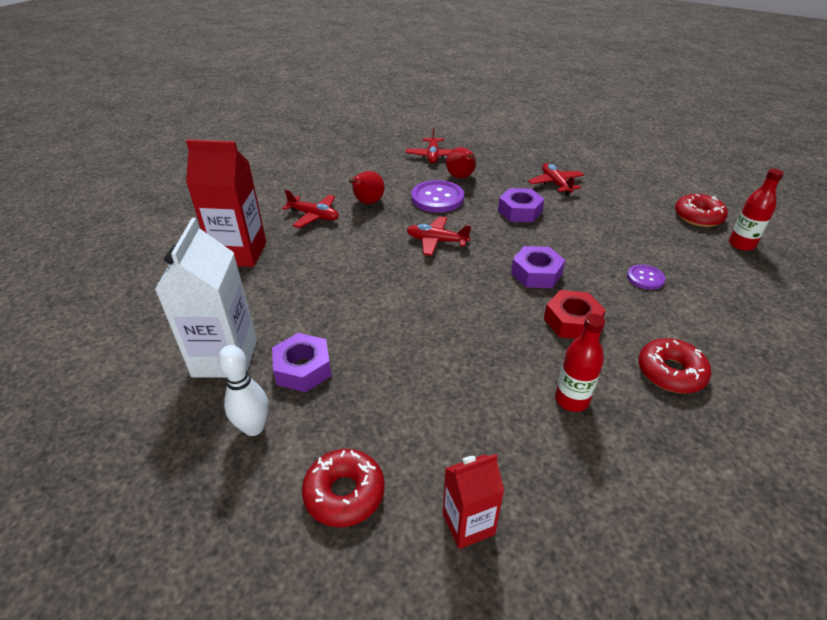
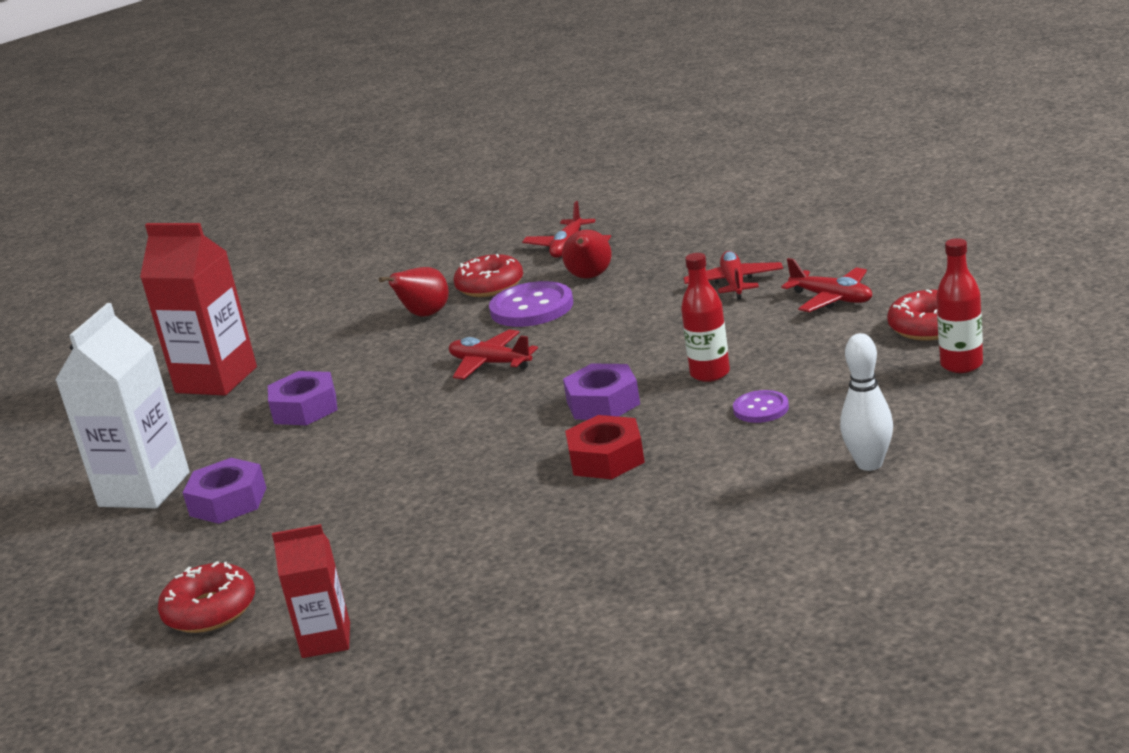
camera: 20 degrees right, 15 degrees down
white bowling pin [218,345,269,436] -> white bowling pin moved to [840,333,893,471]
red plane [282,190,339,228] -> red plane moved to [781,258,872,312]
purple nut [498,188,544,222] -> purple nut moved to [268,371,338,425]
red bottle [555,314,605,412] -> red bottle moved to [681,253,730,382]
red donut [639,338,711,393] -> red donut moved to [453,254,523,297]

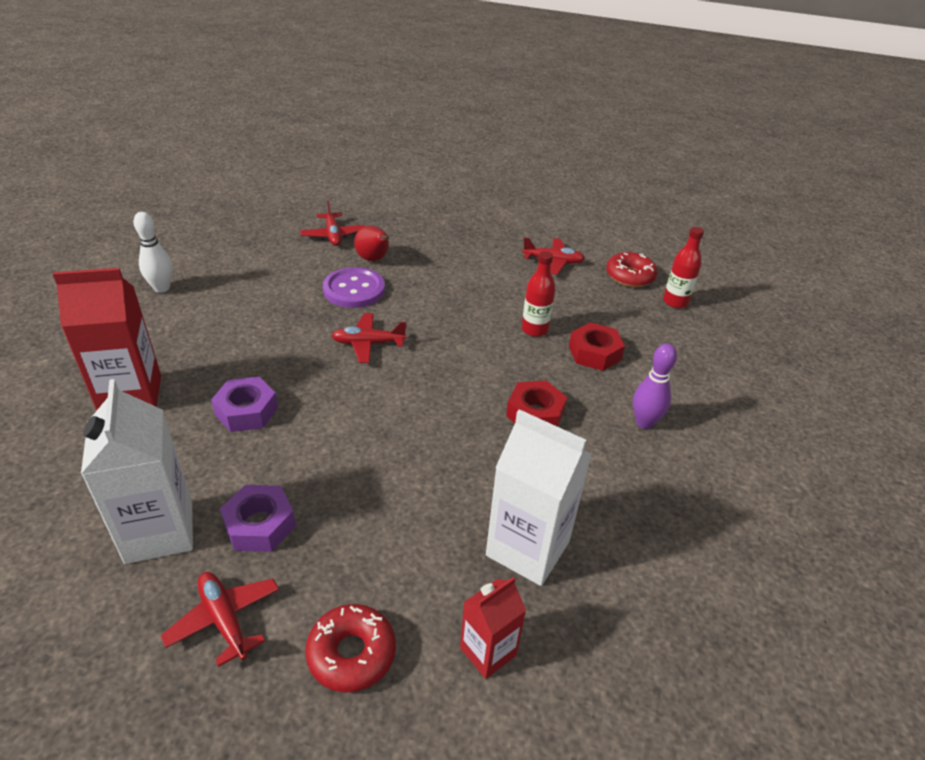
camera: 40 degrees left, 15 degrees up
red pear [379,267,449,317] -> none
red donut [453,254,523,297] -> none
purple nut [563,363,640,420] -> none
red plane [684,251,783,300] -> red plane moved to [161,572,279,667]
purple button [733,390,789,423] -> red nut [569,322,625,371]
white bowling pin [840,333,893,471] -> white bowling pin moved to [133,212,173,293]
none -> white carton [486,409,592,586]
none -> purple bowling pin [633,343,677,429]

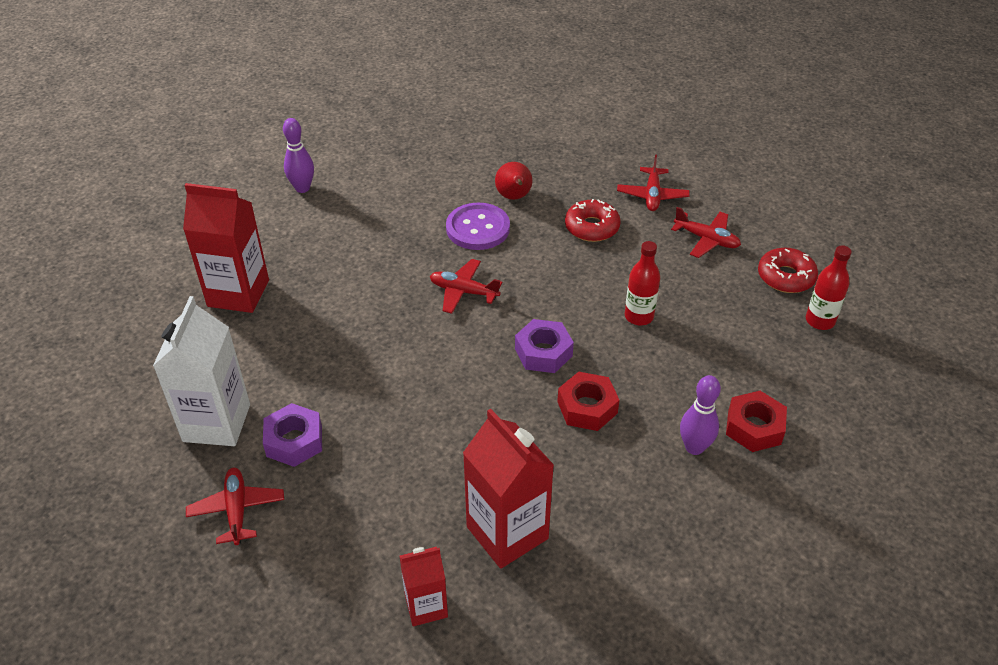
camera: 25 degrees right, 5 degrees up
white bowling pin [133,212,173,293] -> purple bowling pin [283,118,314,193]
purple nut [211,377,278,432] -> purple nut moved to [515,319,574,373]
red plane [300,200,365,246] -> red plane moved to [617,154,690,211]
red donut [305,604,396,693] -> red donut moved to [565,199,620,242]
white carton [486,409,592,586] -> red carton [463,409,554,569]
red nut [569,322,625,371] -> red nut moved to [726,391,787,452]

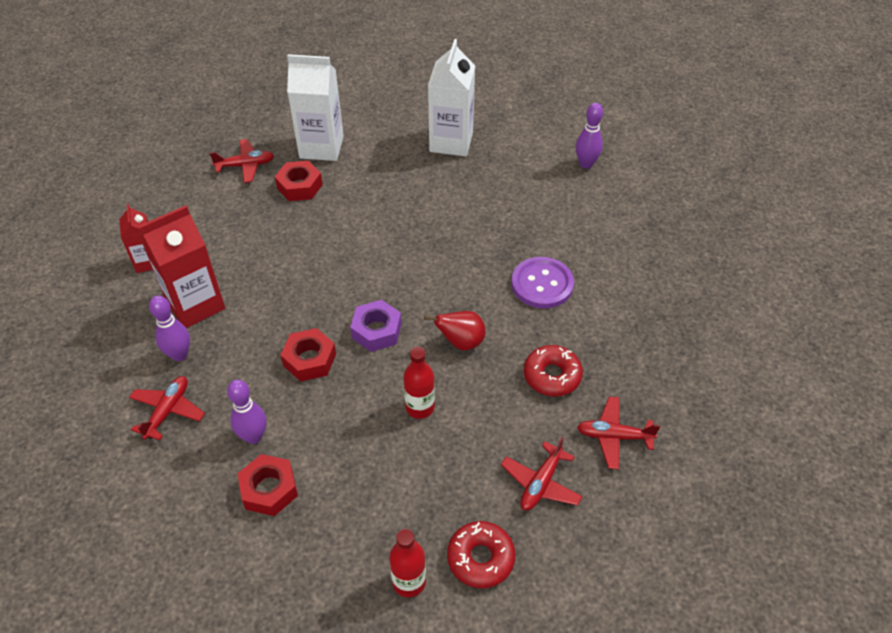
camera: 90 degrees right, 5 degrees up
red carton [183,183,269,313] -> white carton [428,39,475,156]
purple nut [263,403,322,467] -> red nut [275,161,323,201]
red plane [430,259,502,314] -> red plane moved to [129,376,205,440]
red pear [495,162,532,200] -> red pear moved to [424,311,486,350]
none -> purple bowling pin [149,295,190,361]

